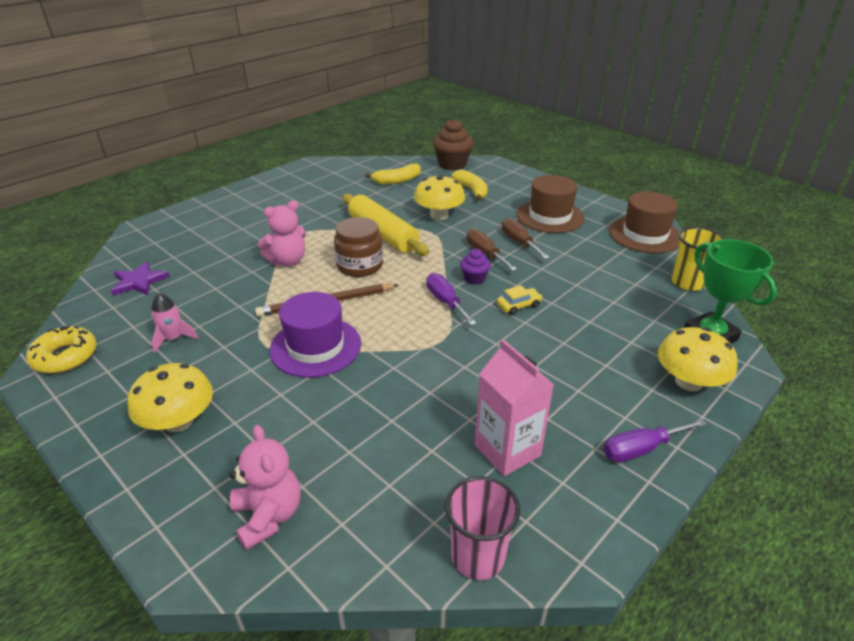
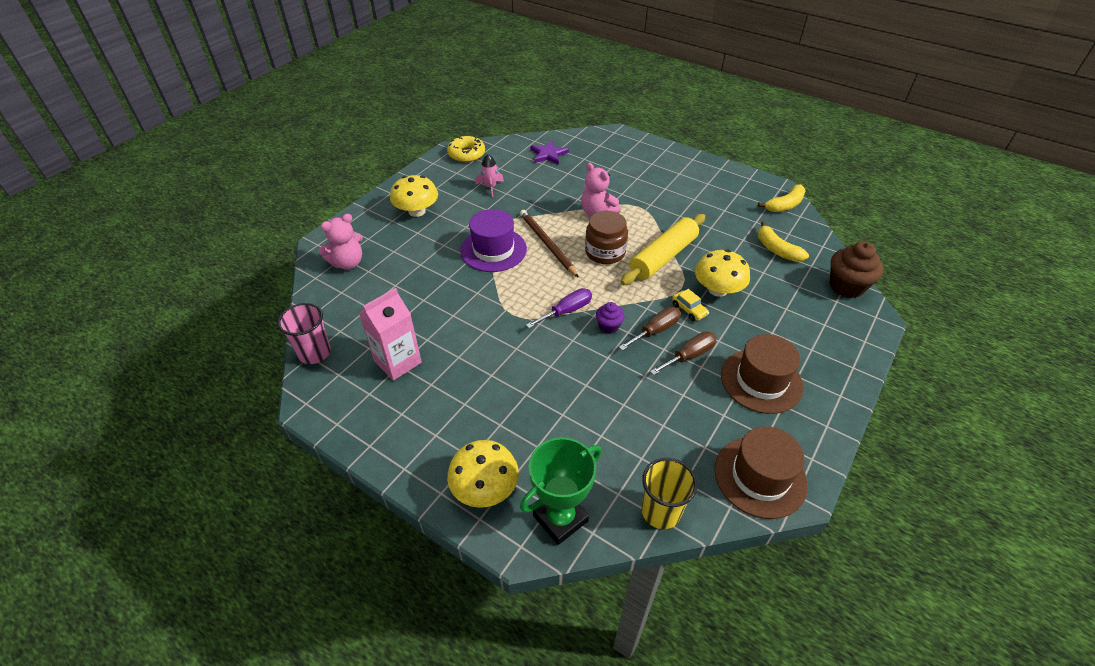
camera: 80 degrees right, 10 degrees up
yellow banana [451,170,488,201] -> yellow banana moved to [758,184,806,212]
yellow car [497,285,542,315] -> yellow car moved to [672,289,709,321]
purple screwdriver [604,419,707,462] -> none

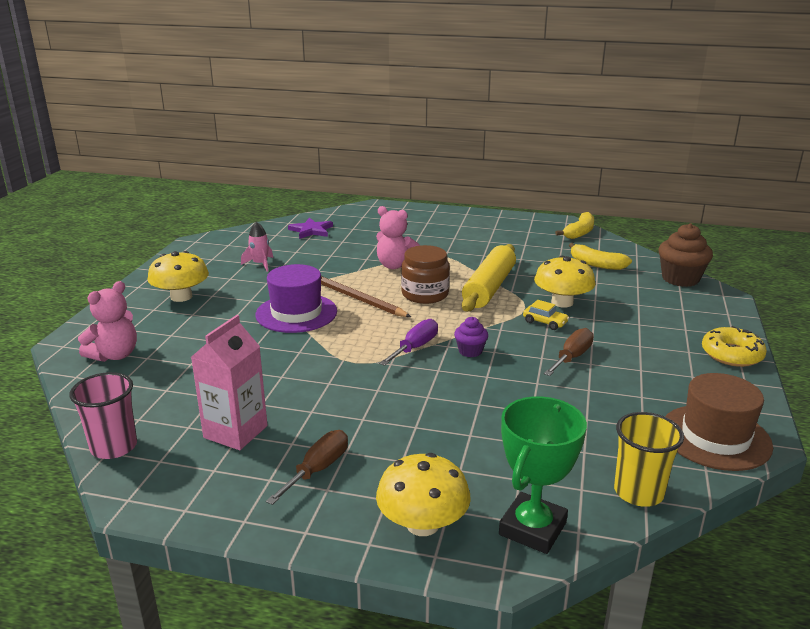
camera: 20 degrees left, 20 degrees down
yellow donut [447,136,485,162] -> yellow donut moved to [702,326,767,367]
brown screwdriver [619,307,681,351] -> brown screwdriver moved to [266,430,348,505]
brown hat [721,334,804,414] -> none

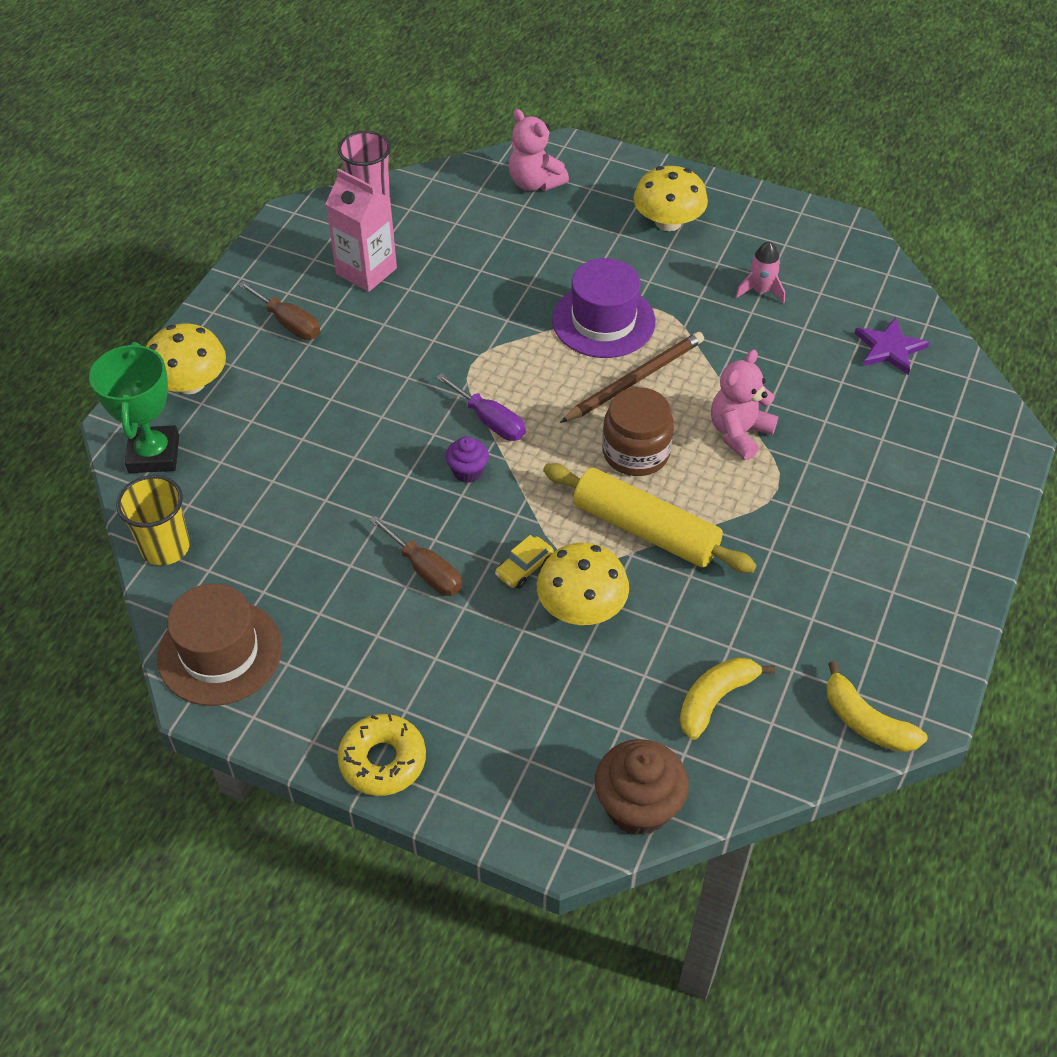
camera: 100 degrees right, 25 degrees up
green trophy [499,396,587,554] -> green trophy turned 45 degrees clockwise [89,342,179,473]

